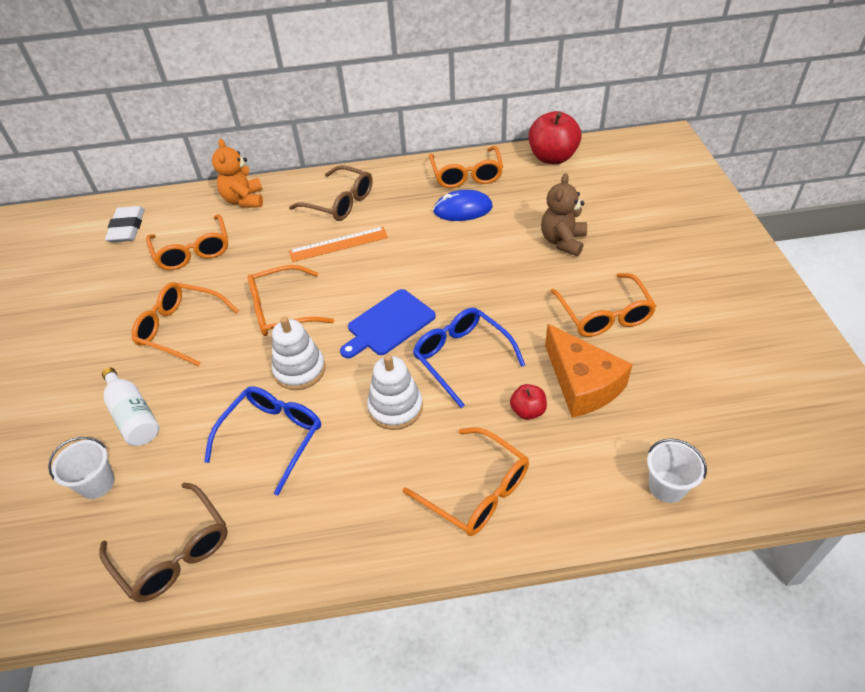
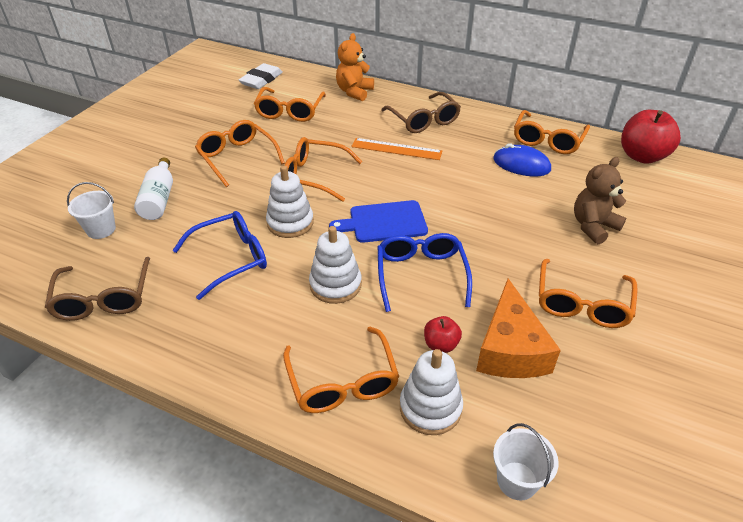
camera: 30 degrees right, 5 degrees down
none -> white stacking toy [400,349,463,435]

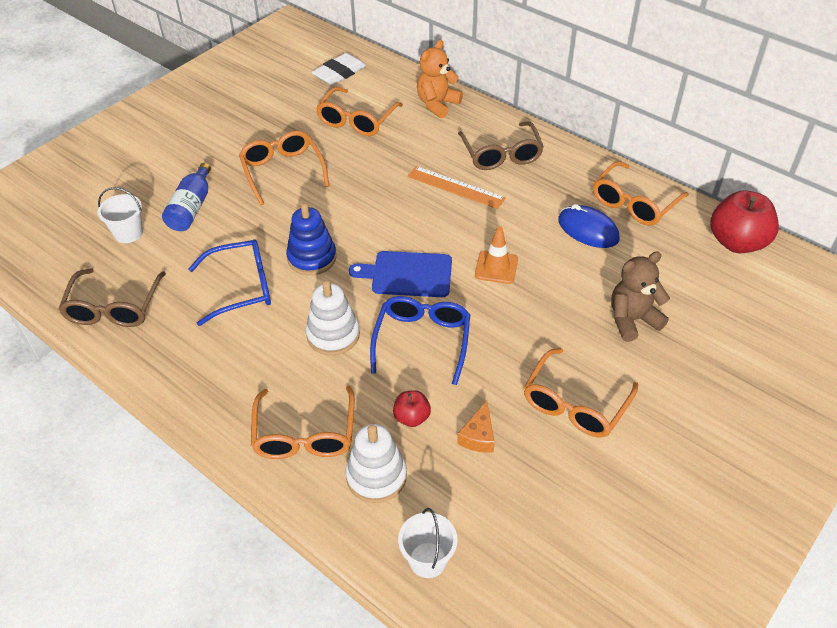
camera: 15 degrees right, 5 degrees up
white bottle [134,158,173,220] -> blue bottle [162,163,211,231]
white stacking toy [266,166,314,238] -> blue stacking toy [286,203,337,275]
orange glasses [284,137,362,202] -> none
orange cheese [476,278,561,378] -> orange cheese [457,401,495,453], size x0.50
none -> orange traffic cone [475,226,518,284]

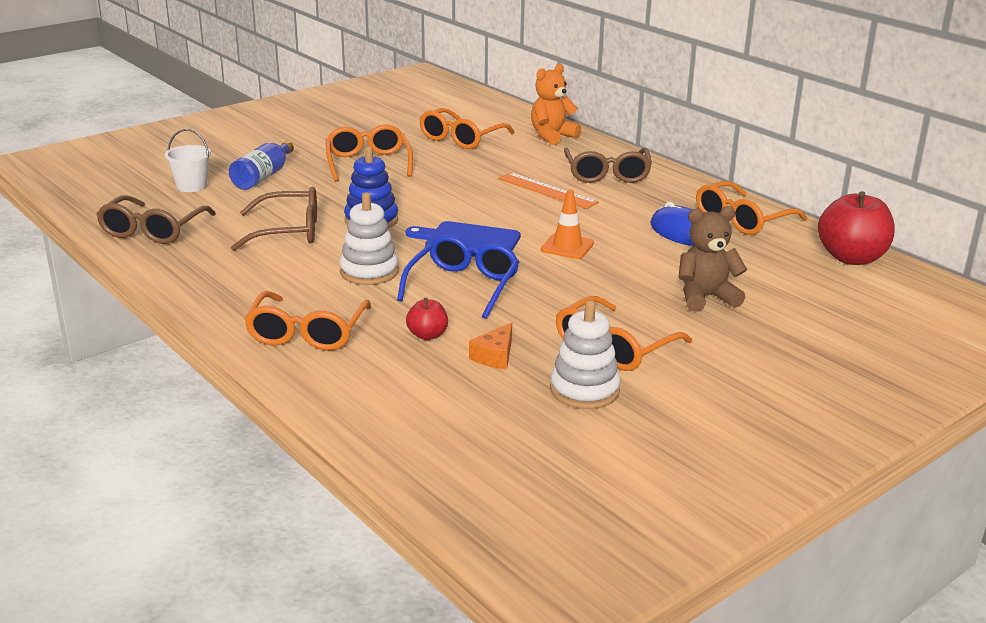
camera: 10 degrees right, 20 degrees down
blue glasses [189,239,271,326] -> brown glasses [231,187,317,251]
white eraser [311,53,366,85] -> none
white stacking toy [346,424,407,503] -> white stacking toy moved to [550,300,621,409]
white bucket [398,508,458,578] -> none

